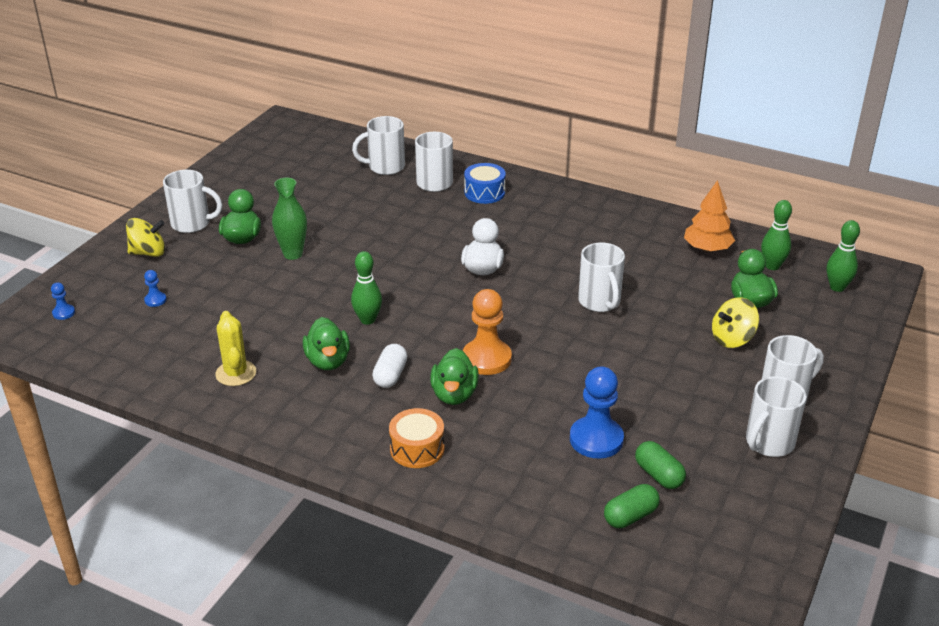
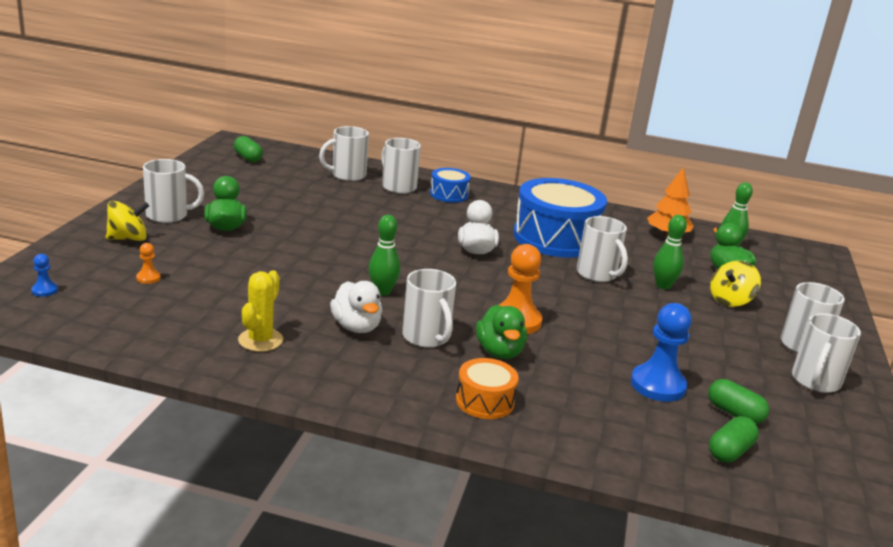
camera: 15 degrees left, 10 degrees down
blue pawn [144,270,167,307] -> orange pawn [136,243,161,284]
yellow cactus [215,311,256,386] -> yellow cactus turned 45 degrees clockwise [238,270,283,352]
green vase [272,178,307,260] -> none
green duck [303,317,350,370] -> white duck [330,281,382,333]
white capsule [372,344,407,388] -> white mug [402,269,456,348]
green bowling pin [827,220,860,292] -> green bowling pin moved to [653,215,687,289]
none -> green capsule [234,136,263,162]
none -> blue drum [513,178,607,258]

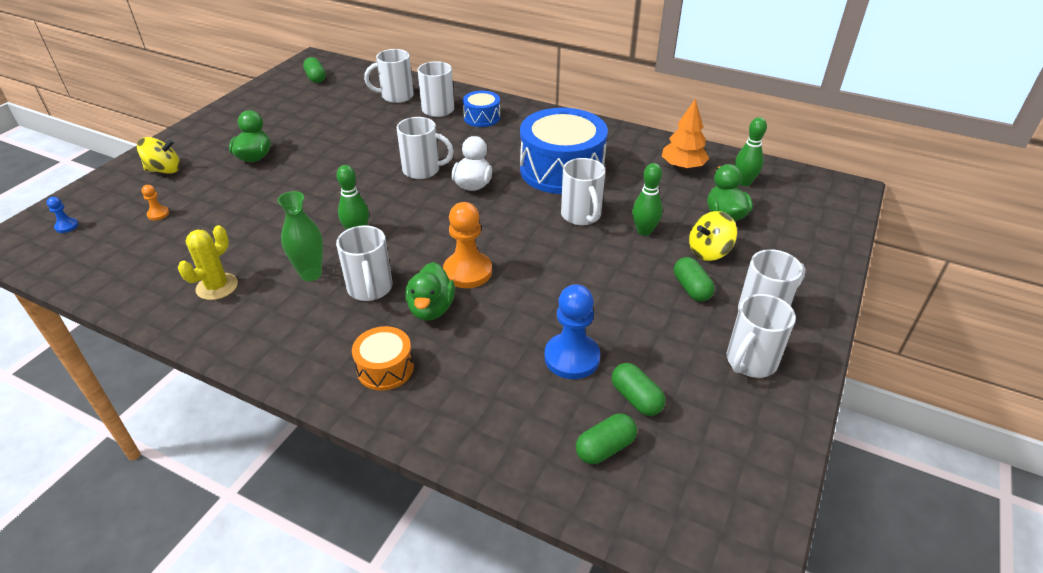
camera: 15 degrees right, 15 degrees up
white mug [143,159,204,223] -> white mug moved to [397,117,454,179]
white duck [330,281,382,333] -> green vase [278,191,323,281]
none -> green capsule [674,257,715,302]

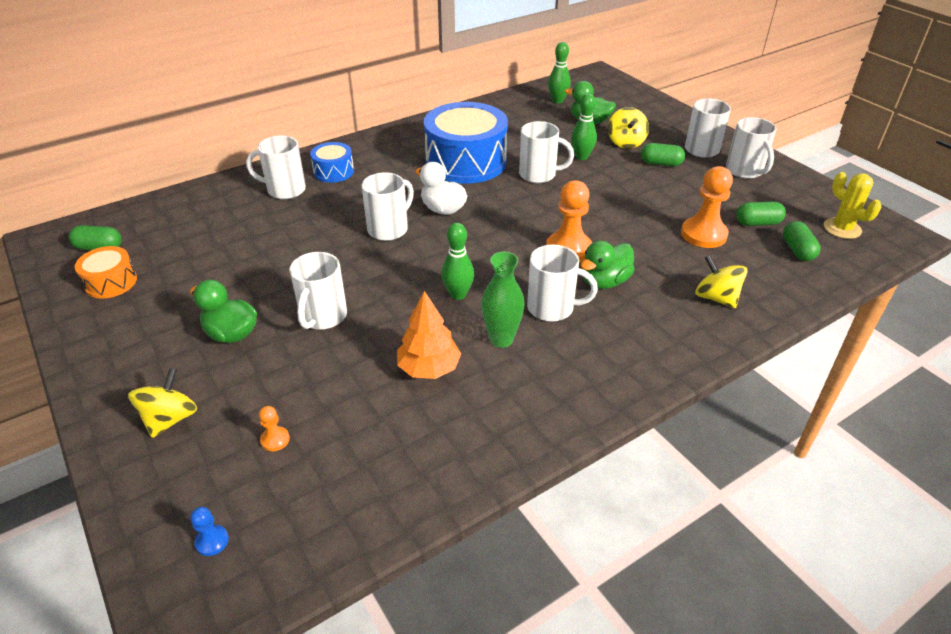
camera: 60 degrees left, 0 degrees up
yellow cactus [178,225,238,300] -> yellow cactus moved to [824,172,881,239]
orange drum [352,326,414,391] -> orange drum moved to [75,246,137,299]
white mug [364,49,414,103] -> white mug moved to [289,252,347,330]
green duck [405,262,455,321] -> green duck turned 105 degrees clockwise [580,241,635,289]
blue pawn [544,284,600,379] -> orange pawn [681,166,733,248]
orange tree [662,99,709,170] -> orange tree moved to [397,291,461,379]
none -> yellow spinning top [695,255,748,308]

